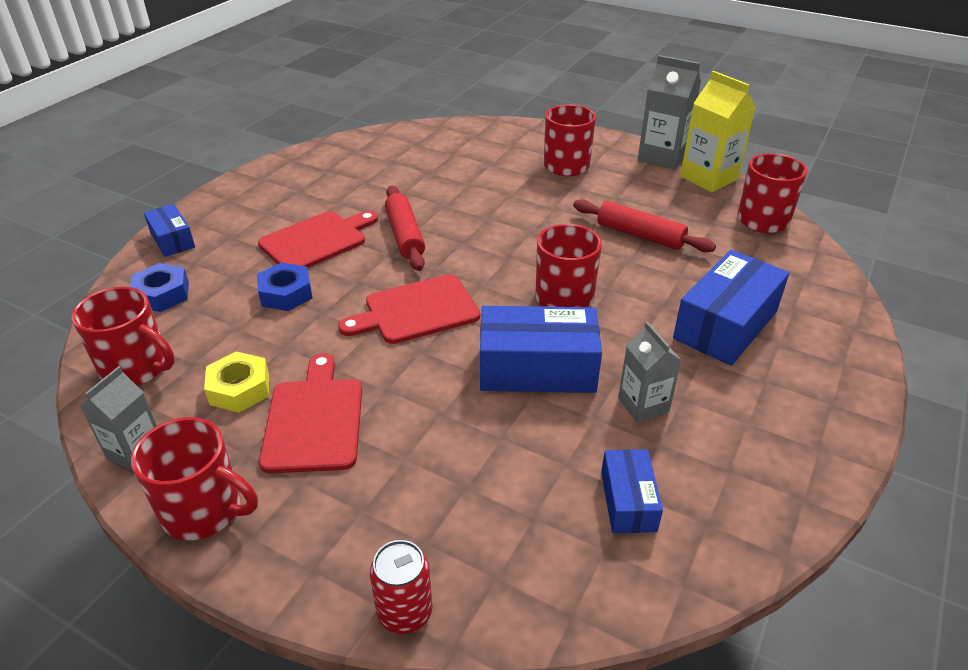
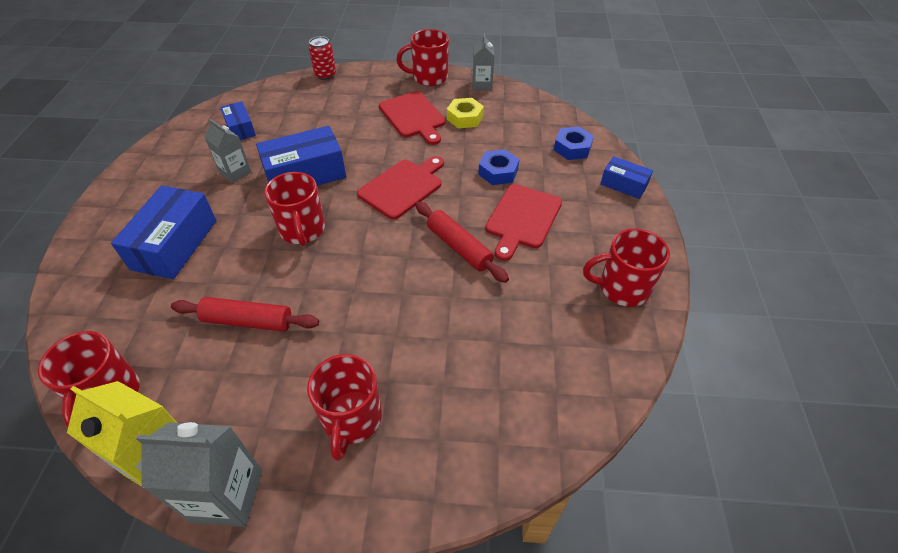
camera: 155 degrees right, 10 degrees up
red mug [72,287,175,386] -> red mug moved to [583,229,670,307]

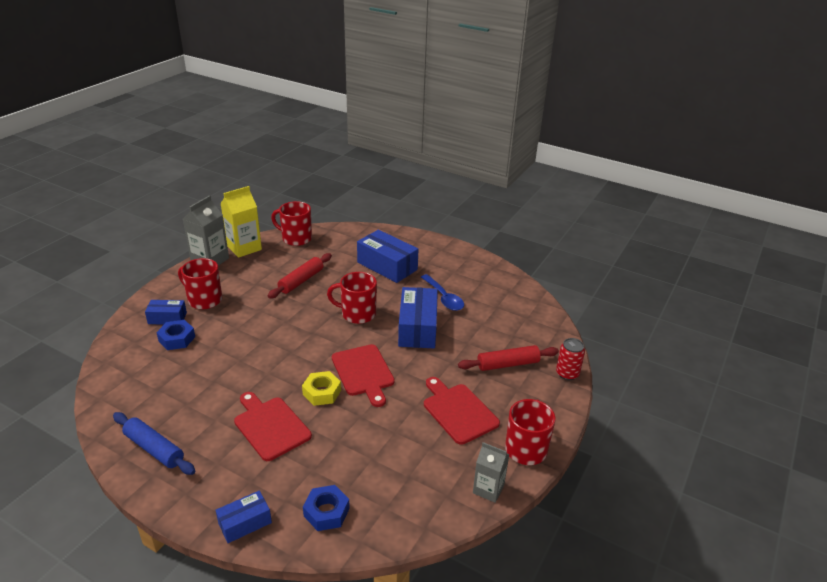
camera: 115 degrees right, 15 degrees down
grey carton [205,119,251,183] -> blue spoon [421,274,464,311]
blue box [220,101,256,140] -> blue box moved to [145,300,187,324]
red cutting board [379,91,446,145] -> red cutting board turned 60 degrees clockwise [424,377,500,445]
red rolling pin [415,202,509,283] -> red rolling pin moved to [458,345,559,371]
yellow nut [447,98,484,128] -> yellow nut moved to [302,371,341,406]
blue nut [478,149,520,185] -> blue nut moved to [156,320,195,350]
red mug [583,229,670,307] -> blue rolling pin [113,412,195,475]

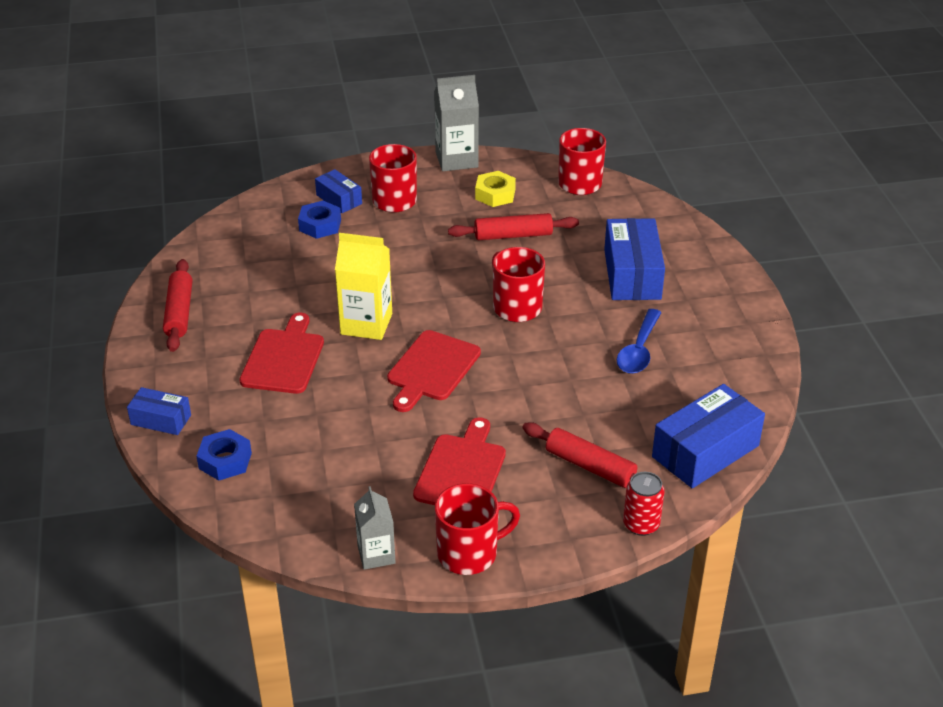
camera: 50 degrees right, 5 degrees up
blue rolling pin [113,412,195,475] -> red rolling pin [163,259,192,352]
yellow carton [220,186,262,258] -> yellow carton moved to [335,233,392,340]
yellow nut [302,371,341,406] -> yellow nut moved to [475,171,516,207]
blue box [398,287,438,348] -> blue box moved to [652,384,765,488]

